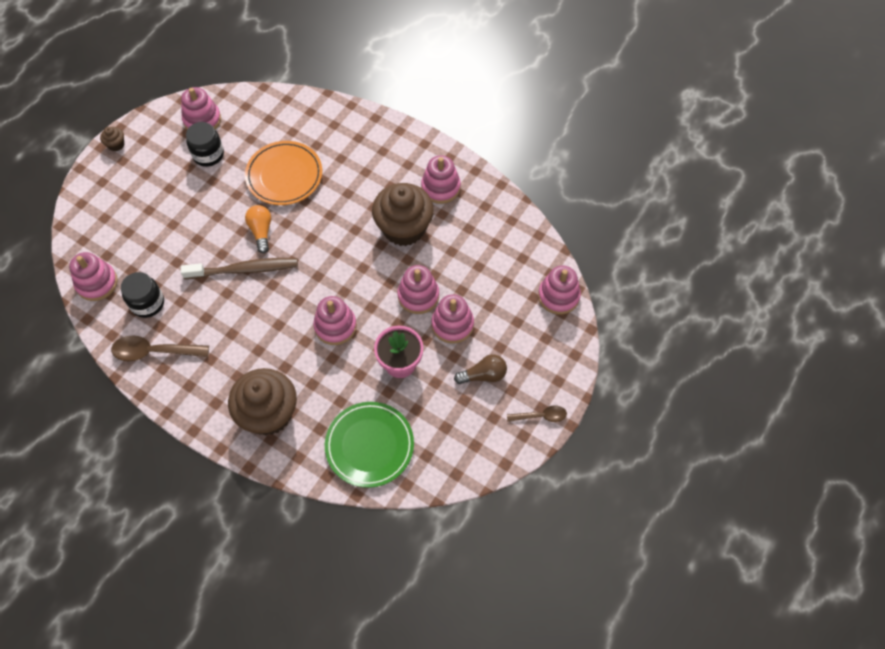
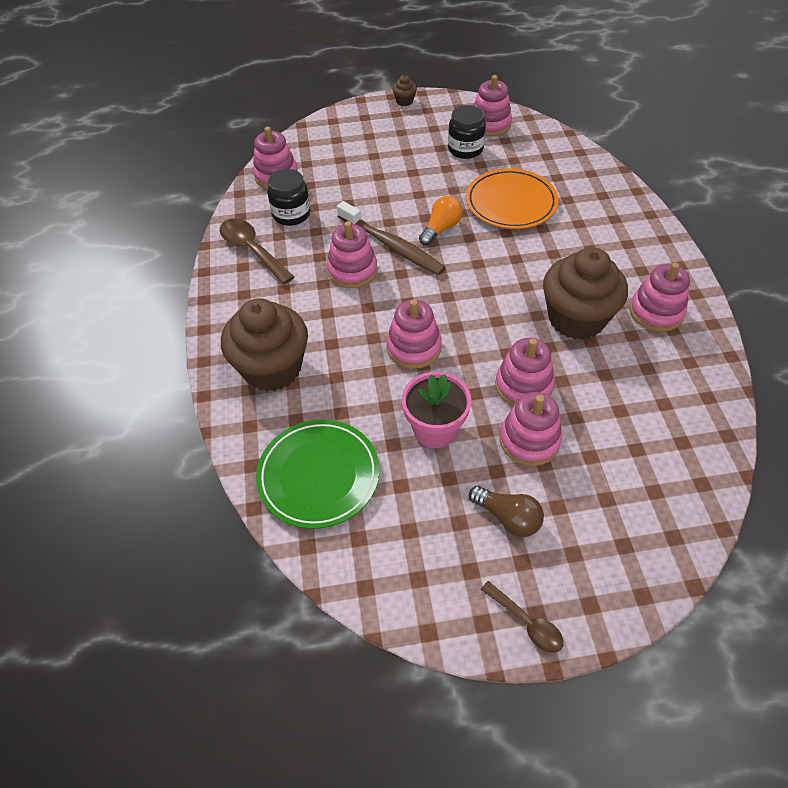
camera: 50 degrees right, 10 degrees down
pink stacking toy [538,266,581,315] -> pink stacking toy moved to [327,221,378,288]

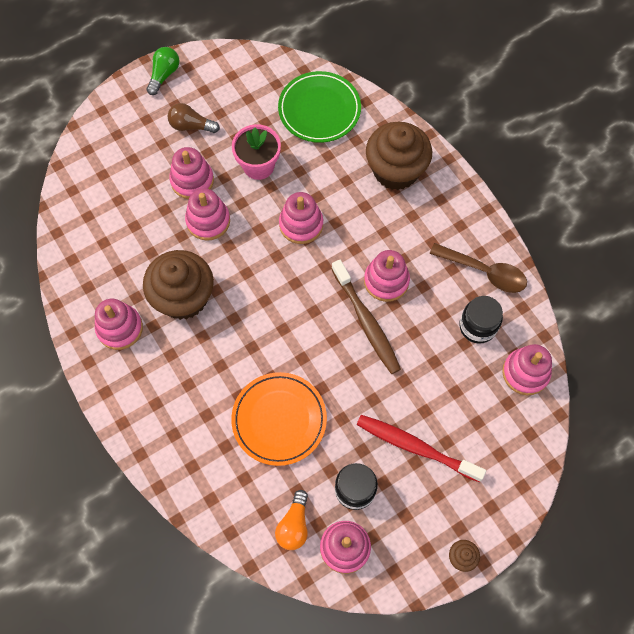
camera: 155 degrees right, 15 degrees up
brown toothbrush [337,201,445,275] -> brown toothbrush turned 135 degrees counterclockwise [332,260,401,374]
orange light bulb [419,196,462,246] -> orange light bulb moved to [275,490,308,550]
brown spoon [481,581,564,653] -> green light bulb [146,47,179,95]
none -> red toothbrush [357,415,486,482]

